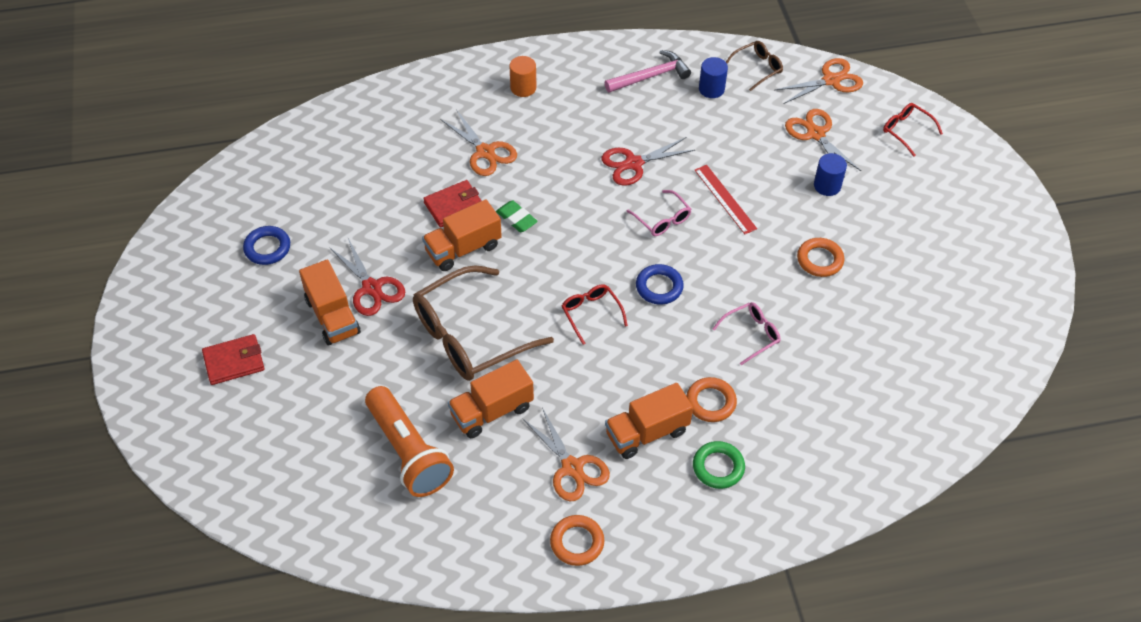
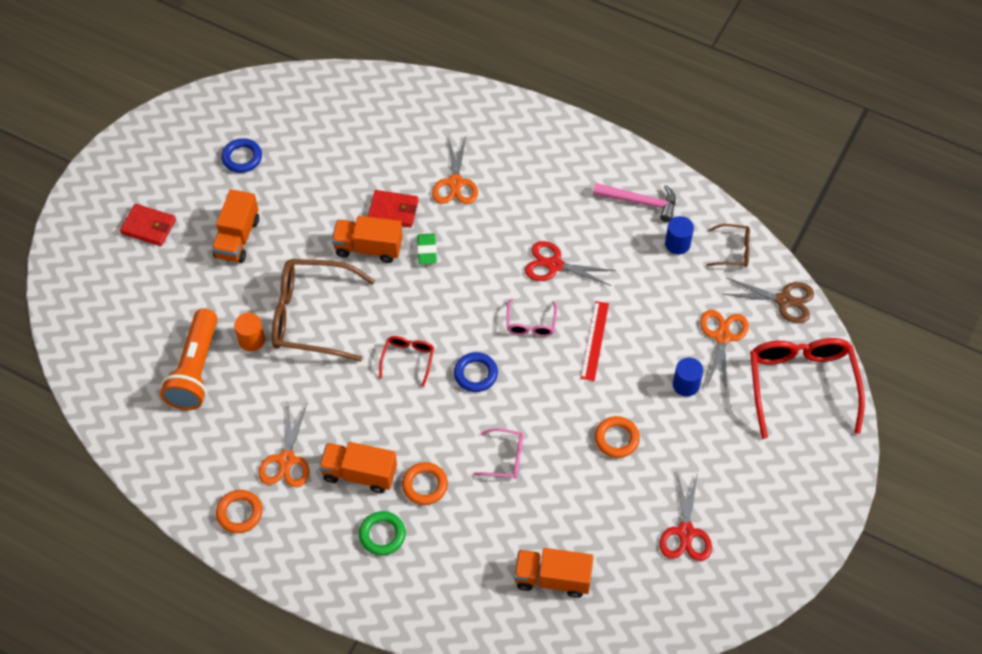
camera: 40 degrees right, 5 degrees up
red scissors [329,238,405,316] -> red scissors moved to [660,472,712,561]
orange truck [448,359,534,438] -> orange truck moved to [514,548,594,598]
orange cylinder [509,56,536,97] -> orange cylinder moved to [234,313,265,351]
orange scissors [775,58,863,104] -> brown scissors [723,278,814,323]
red glasses [883,103,943,157] -> red glasses [750,338,865,439], size x2.12

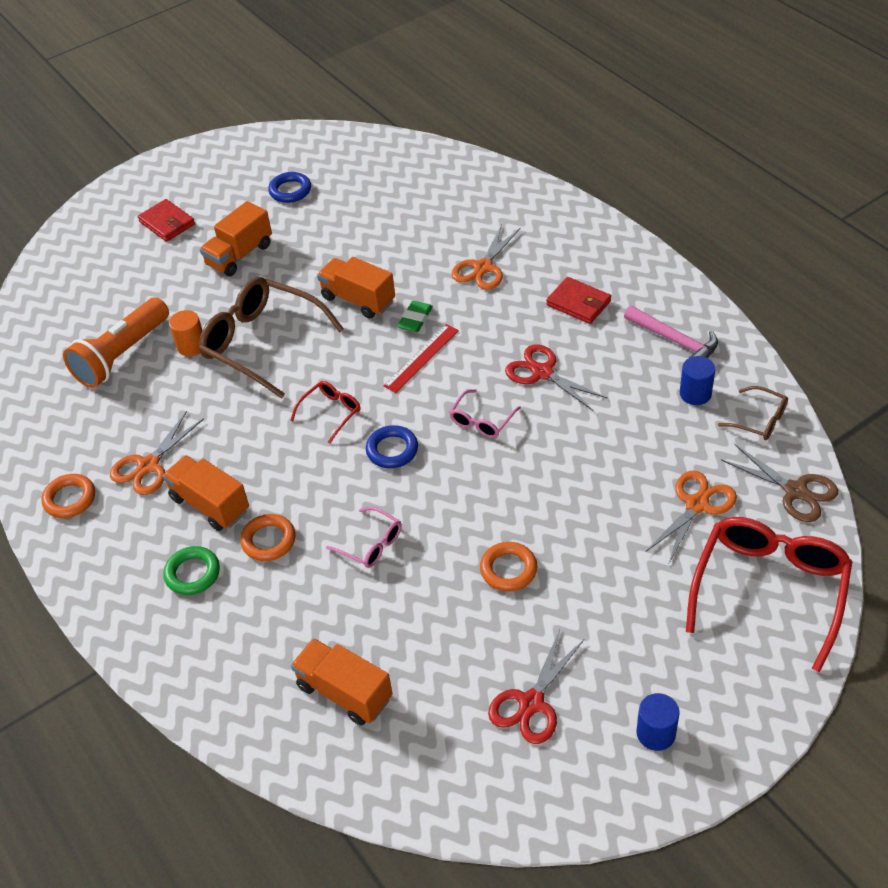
camera: 30 degrees right, 10 degrees down
red wallet [368,190,419,228] -> red wallet moved to [546,277,611,324]
red ruler [580,301,609,381] -> red ruler moved to [384,324,459,393]
blue cylinder [673,358,704,397] -> blue cylinder moved to [636,693,680,751]

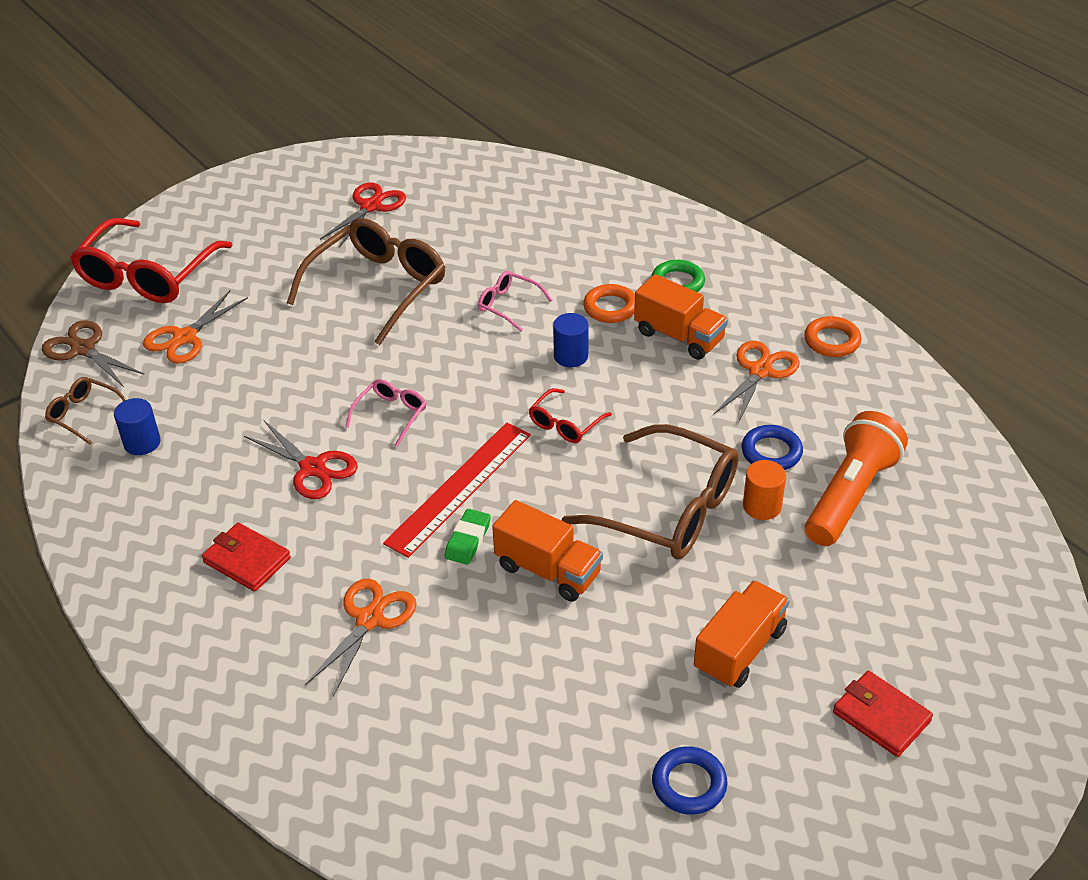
camera: 175 degrees right, 5 degrees down
orange truck [291,638,393,726] -> none
blue ring [366,425,418,468] -> blue ring moved to [742,425,803,470]
red ruler [384,324,459,393] -> red ruler [383,422,531,558], size x1.56
orange ring [480,542,537,592] -> brown glasses [287,218,445,345]
pink hammer [624,306,718,358] -> none
blue cylinder [636,693,680,751] -> blue cylinder moved to [553,313,588,367]

